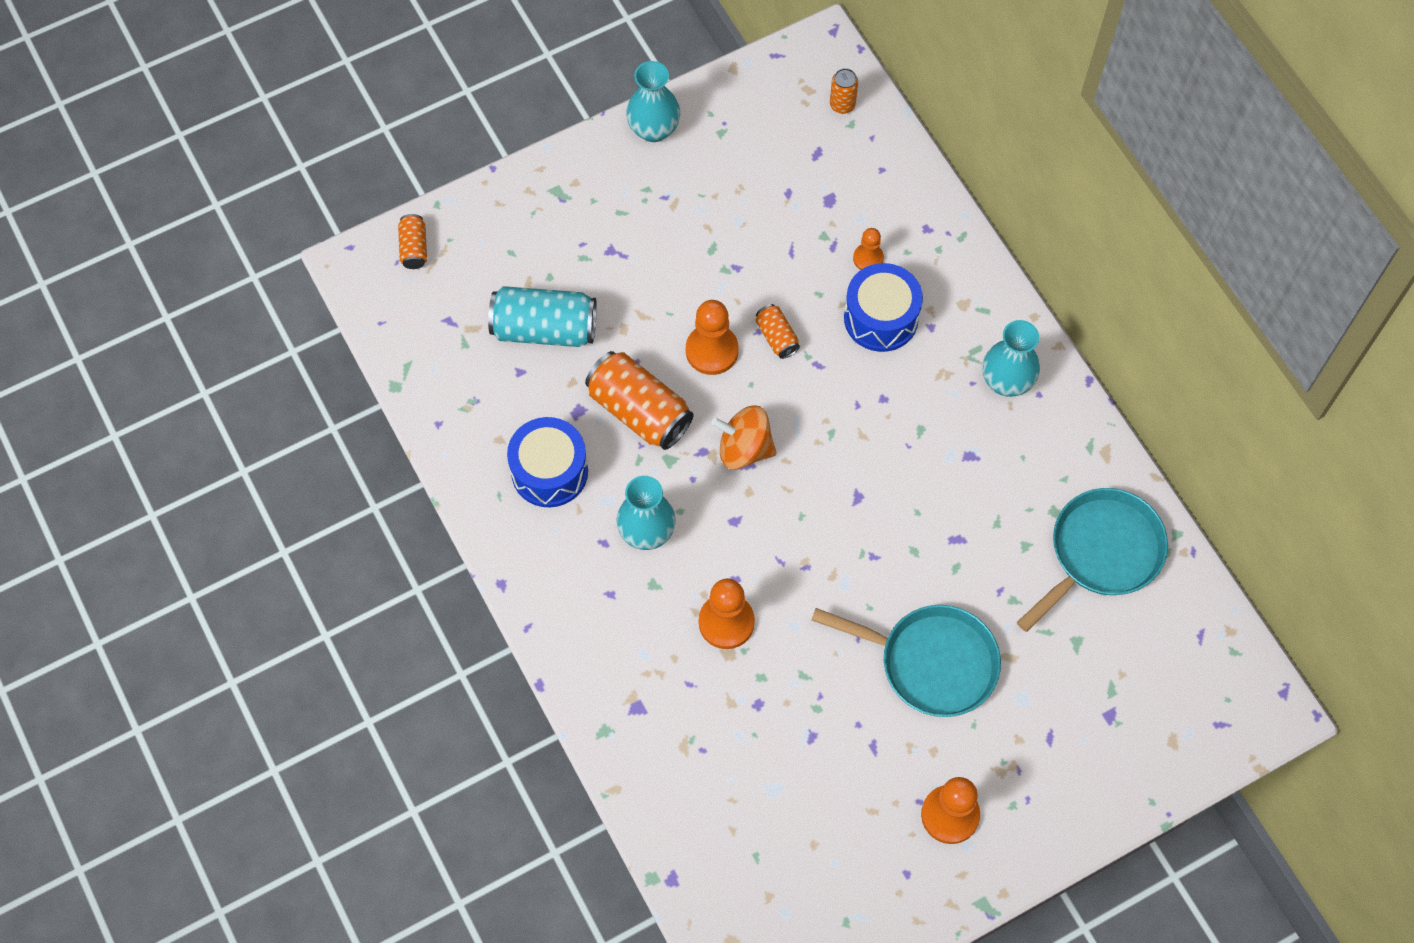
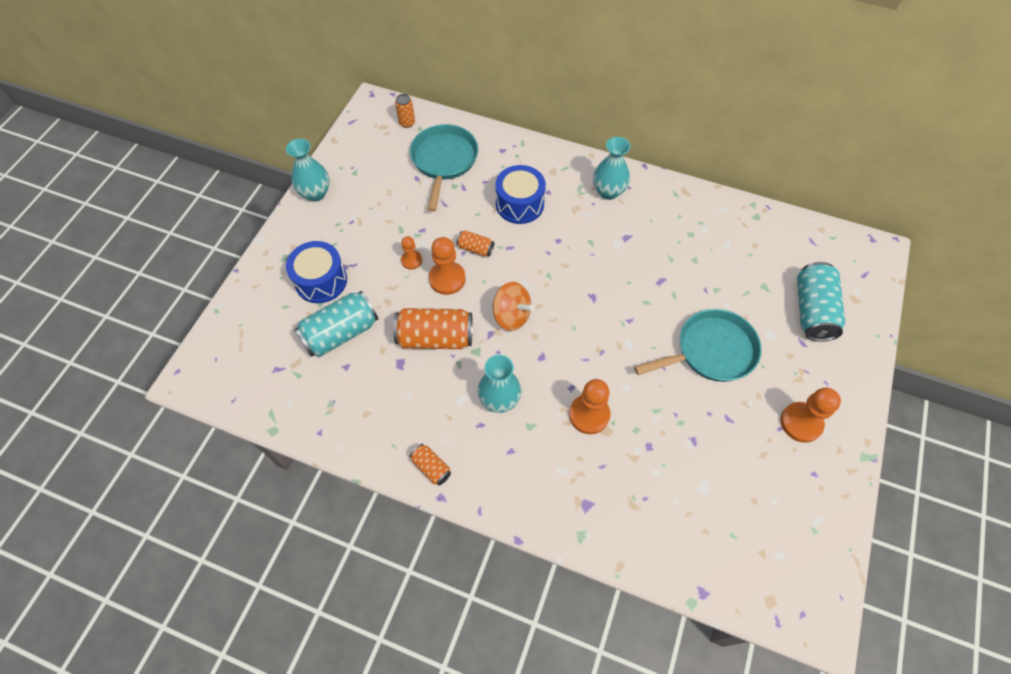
camera: 40 degrees left, 5 degrees down
orange can [398,214,427,269] -> orange can moved to [410,444,451,486]
blue drum [507,417,588,507] -> blue drum moved to [286,241,347,303]
orange spinning top [711,405,776,470] -> orange spinning top turned 120 degrees counterclockwise [492,282,534,331]
orange pawn [853,228,884,270] -> orange pawn moved to [401,236,422,269]
turquoise pan [1017,488,1168,632] -> turquoise pan moved to [410,124,478,212]
none -> turquoise can [797,262,845,342]

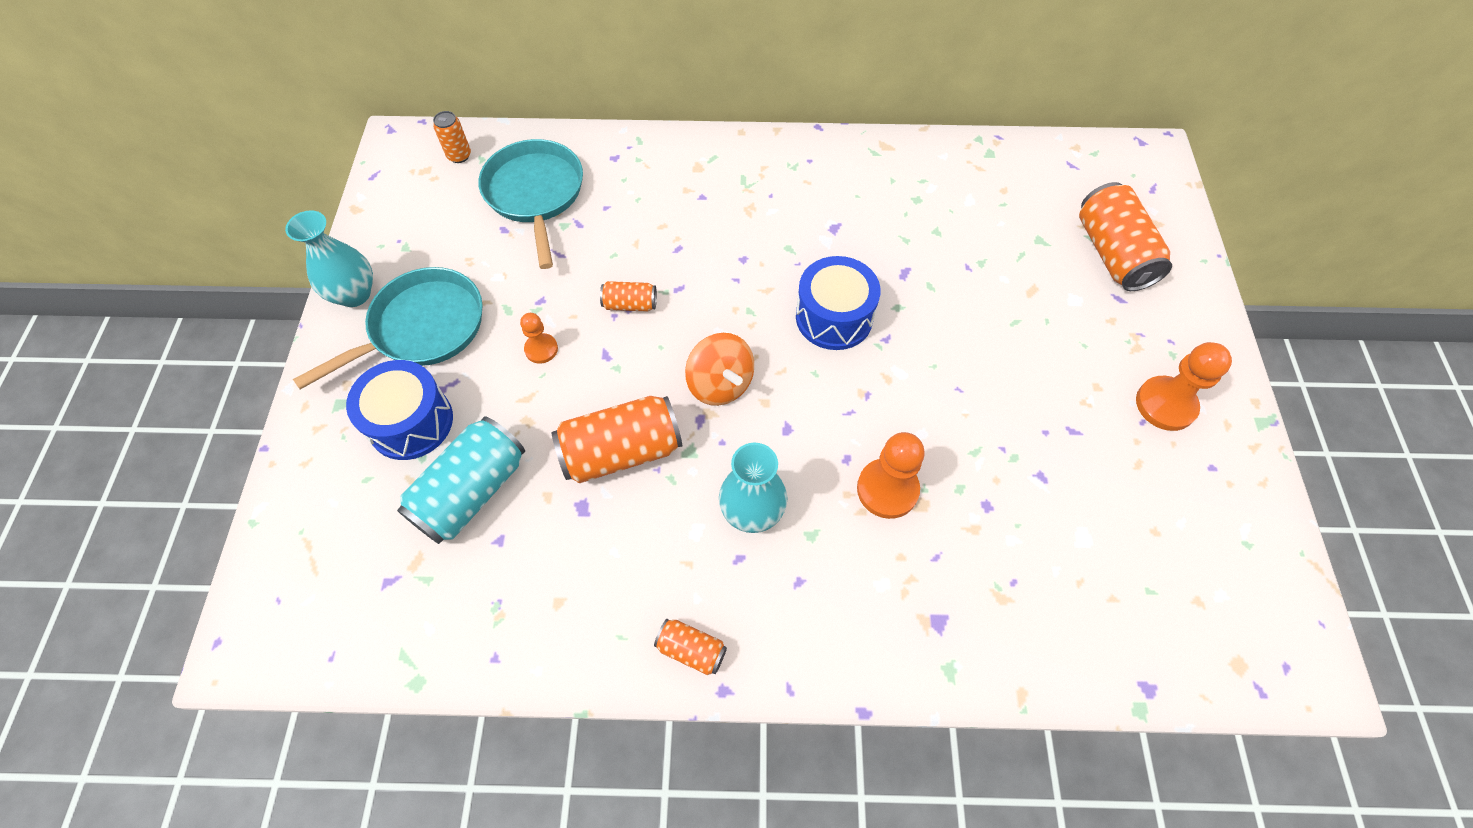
camera: 20 degrees left, 0 degrees up
orange pawn [429,237,466,295] -> none
orange spinning top [492,282,534,331] -> orange spinning top turned 45 degrees clockwise [685,333,754,406]
blue drum [495,165,546,224] -> blue drum moved to [796,256,881,350]
turquoise vase [593,137,630,200] -> none
turquoise pan [634,309,762,382] -> turquoise pan moved to [293,267,483,389]
turquoise can [797,262,845,342] -> orange can [1079,182,1172,291]

